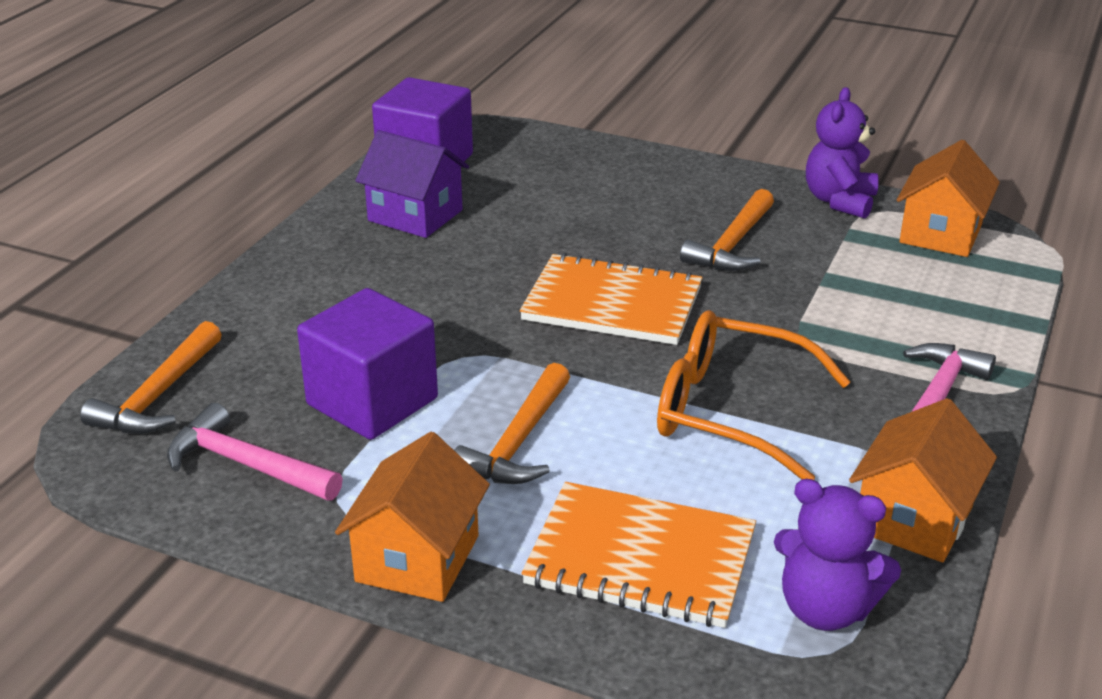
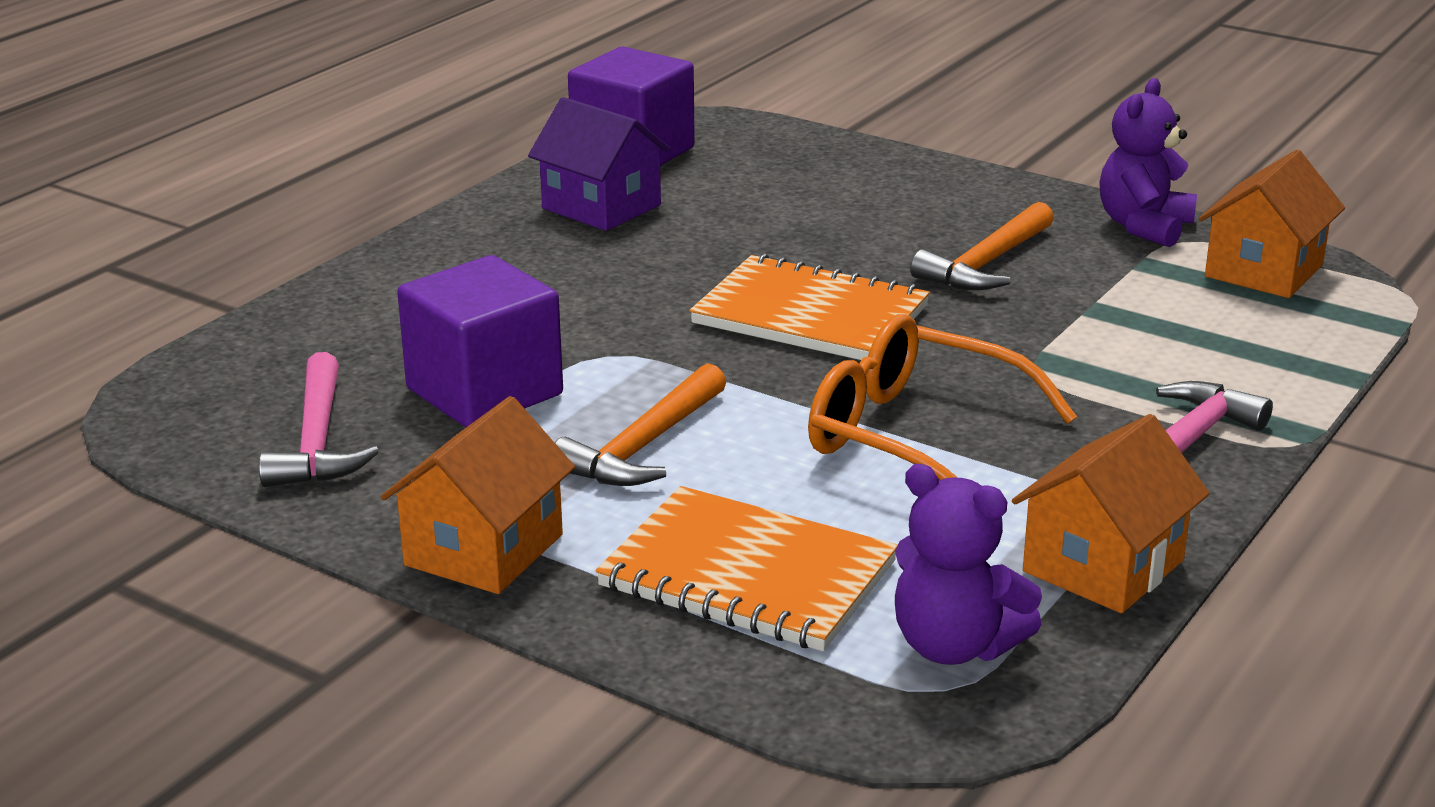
camera: 10 degrees right, 5 degrees down
orange hammer [80,321,222,434] -> none
pink hammer [167,403,343,501] -> pink hammer turned 135 degrees counterclockwise [259,352,379,487]

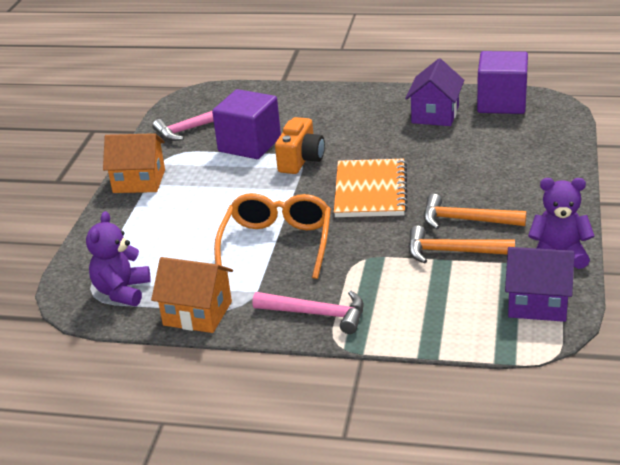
camera: 70 degrees right, 5 degrees up
orange hammer [555,363,726,486] -> orange hammer moved to [408,225,515,264]
orange notebook [596,486,898,651] -> none
orange house [1199,150,1345,298] -> purple house [505,247,575,322]
none -> orange camera [275,117,325,174]

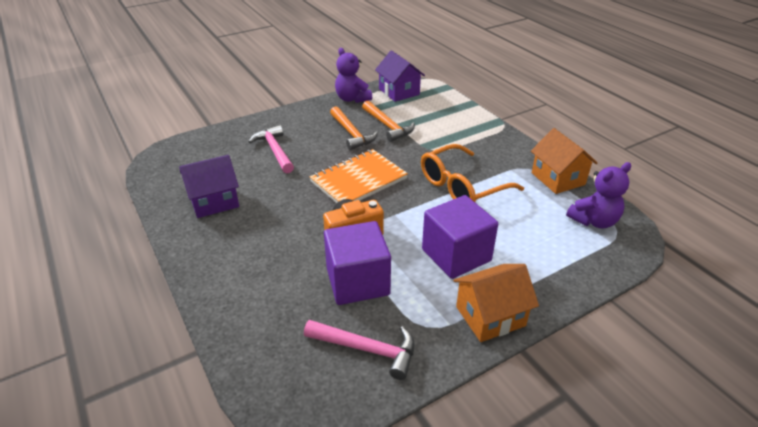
camera: 135 degrees left, 5 degrees up
orange house [103,133,165,193] -> orange house turned 75 degrees counterclockwise [453,264,539,342]
pink hammer [252,291,364,334] -> pink hammer moved to [249,125,294,173]
purple cube [477,51,528,114] -> purple cube moved to [422,195,498,279]

